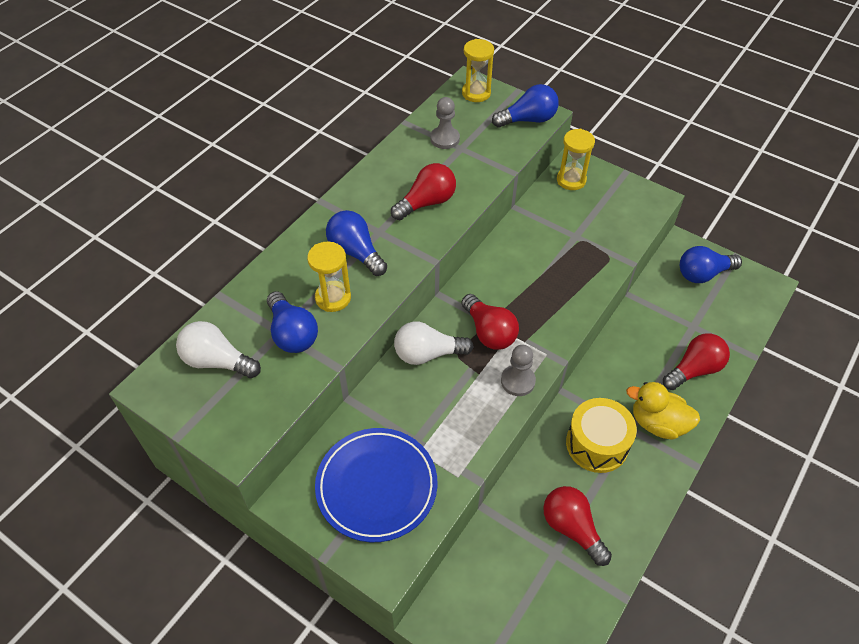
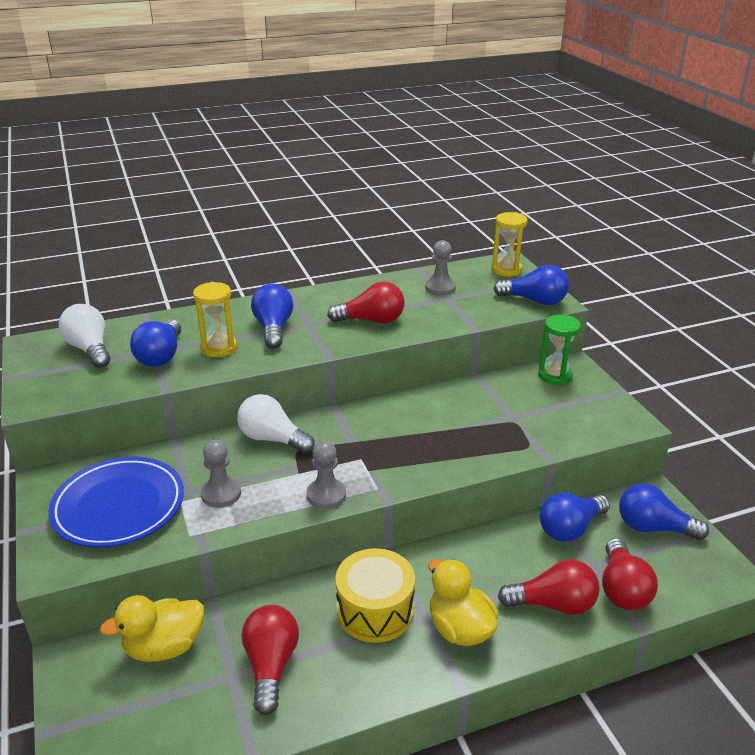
camera: 35 degrees right, 20 degrees down
red light bulb [461,294,519,350] -> red light bulb moved to [602,538,658,610]
yellow hourglass [557,129,595,190] -> green hourglass [538,315,581,385]
none -> yellow duck [100,595,204,662]
none -> grey pawn [201,440,241,508]
none -> blue light bulb [540,493,610,542]

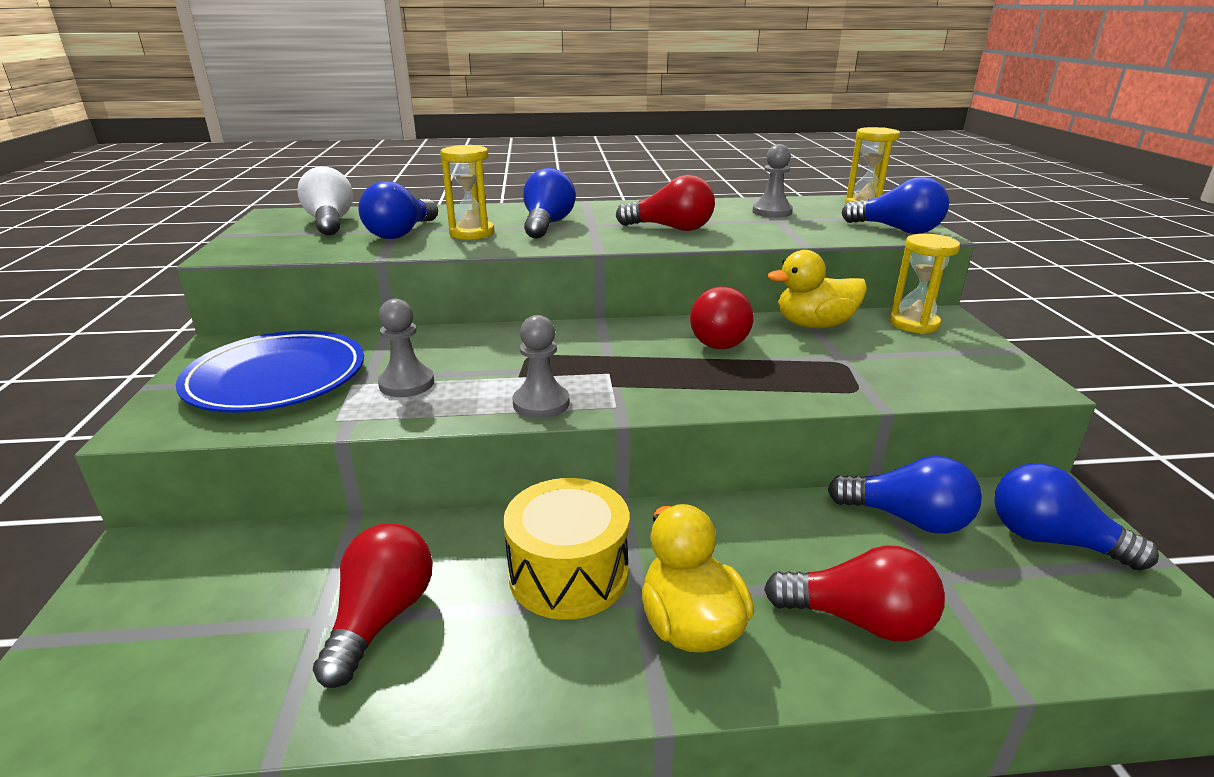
camera: 15 degrees right, 5 degrees down
yellow duck [100,595,204,662] -> yellow duck moved to [767,250,867,328]
white light bulb [237,394,315,454] -> none
green hourglass [538,315,581,385] -> yellow hourglass [890,234,960,334]
blue light bulb [540,493,610,542] -> blue light bulb turned 135 degrees counterclockwise [828,456,982,534]
red light bulb [602,538,658,610] -> red light bulb moved to [690,286,754,349]

